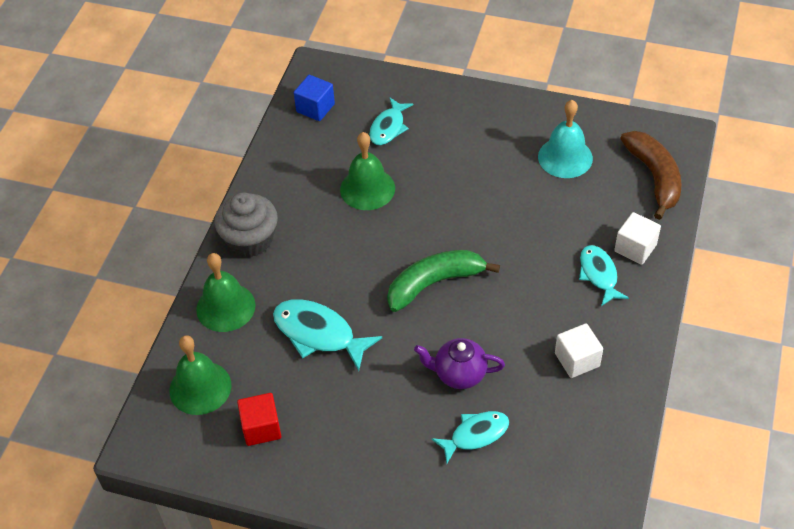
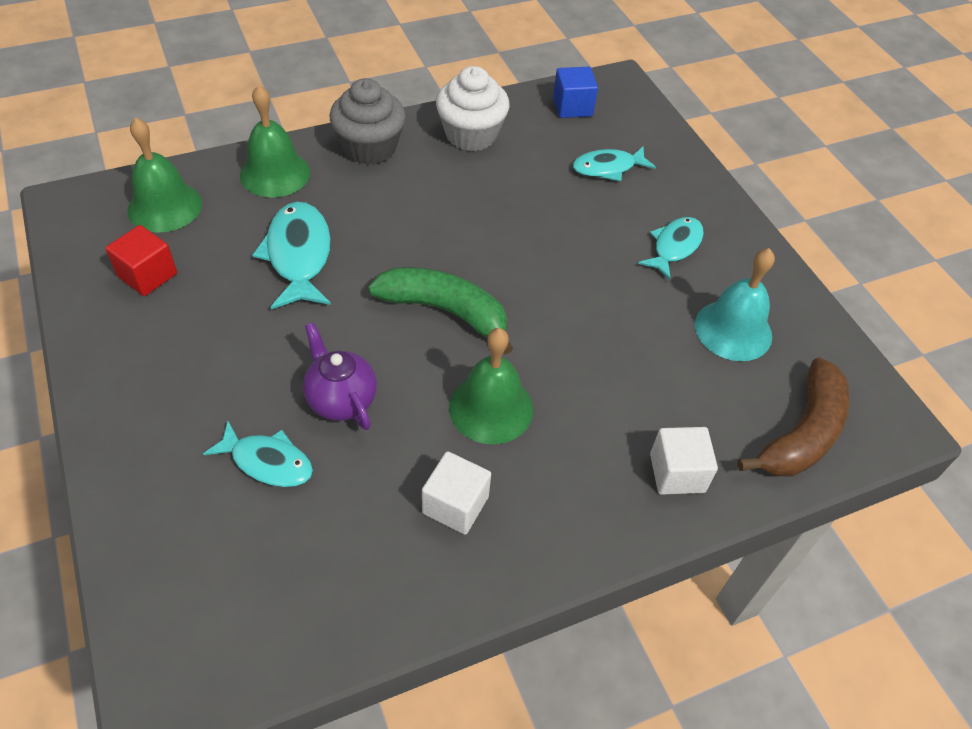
camera: 45 degrees right, 0 degrees up
green bell [340,132,395,210] -> green bell moved to [449,328,533,444]
turquoise fish [579,245,629,306] -> turquoise fish moved to [638,217,704,280]
none -> white cupcake [436,66,509,151]

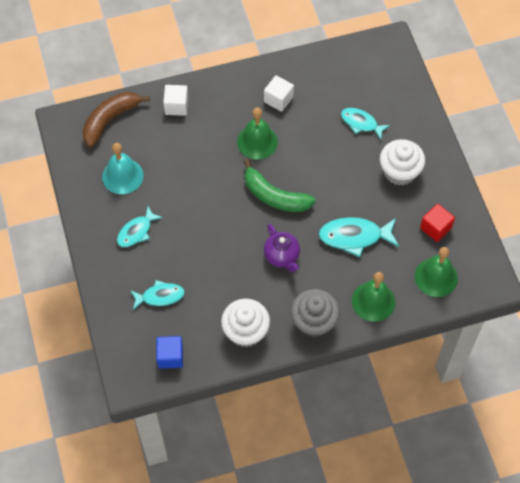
camera: 170 degrees left, 10 degrees up
turquoise fish [252,202,331,310] -> turquoise fish turned 90 degrees clockwise [319,217,399,257]
purple teapot [303,323,377,430] -> purple teapot moved to [264,224,300,272]
none -> white cupcake [380,139,425,185]

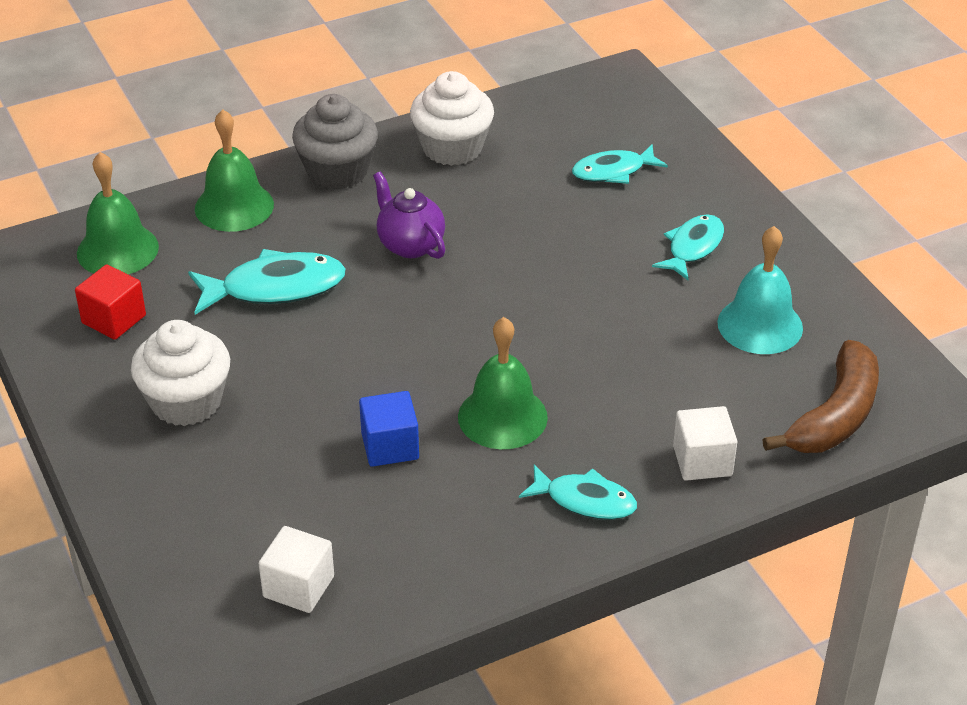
camera: 170 degrees right, 20 degrees down
blue cube [156,336,183,369] -> blue cube moved to [359,391,419,467]
green banana [244,159,316,212] -> none
white cube [264,75,294,112] -> white cube moved to [259,526,334,613]
turquoise fish [341,108,390,140] -> turquoise fish moved to [519,465,637,520]

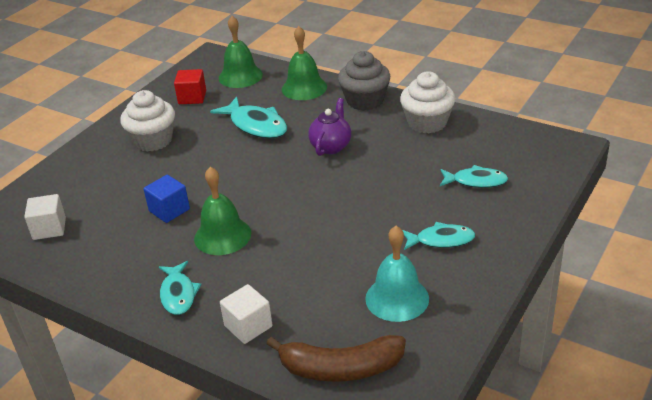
camera: 60 degrees right, 5 degrees down
turquoise fish [572,144,668,184] -> turquoise fish turned 150 degrees clockwise [440,165,508,188]

